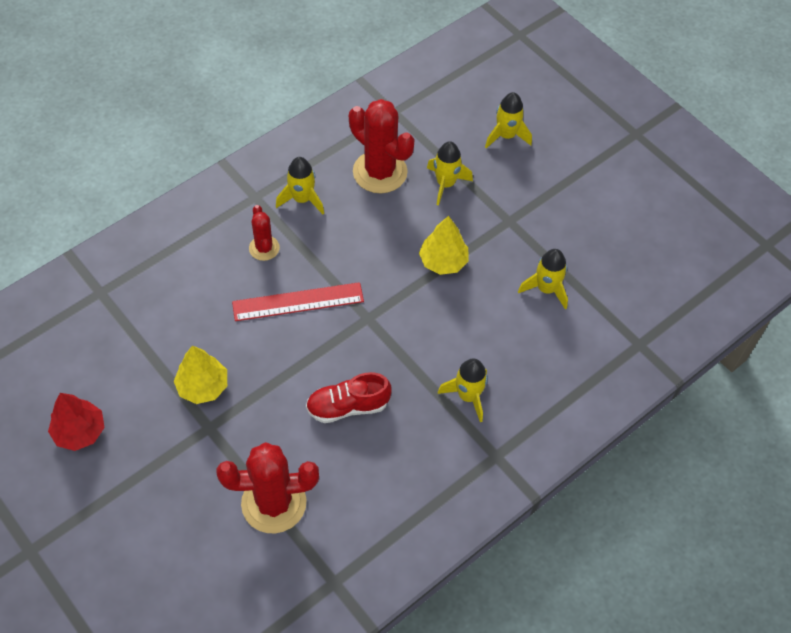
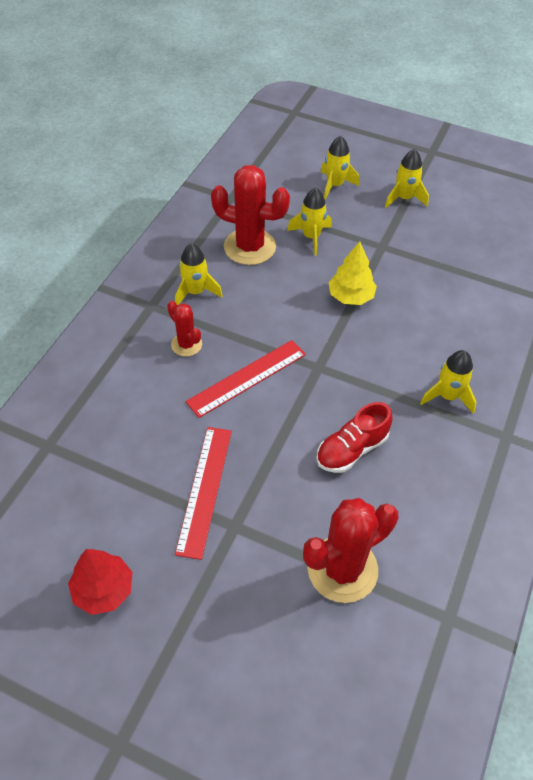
camera: 25 degrees left, 5 degrees down
yellow tree [174,346,227,404] -> red ruler [175,427,232,560]
yellow rocket [518,249,568,309] -> yellow rocket moved to [385,149,429,208]

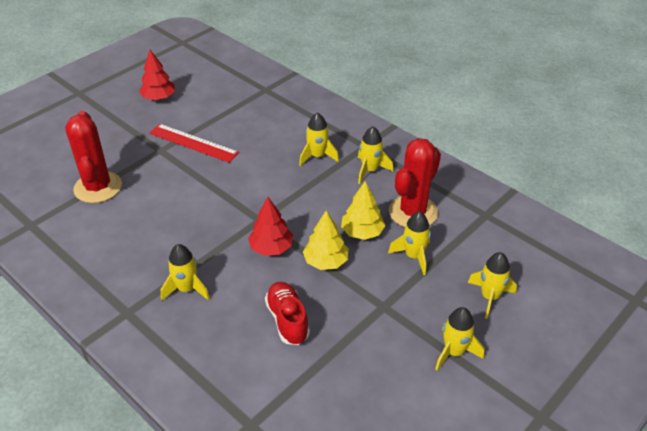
camera: 110 degrees right, 10 degrees down
red cactus [167,301,202,357] -> yellow rocket [299,112,339,166]
red ruler [186,340,306,418] -> none
red shoe [316,402,393,473] -> red shoe moved to [265,282,310,345]
none -> red tree [248,197,293,256]
none -> yellow tree [341,181,385,240]

